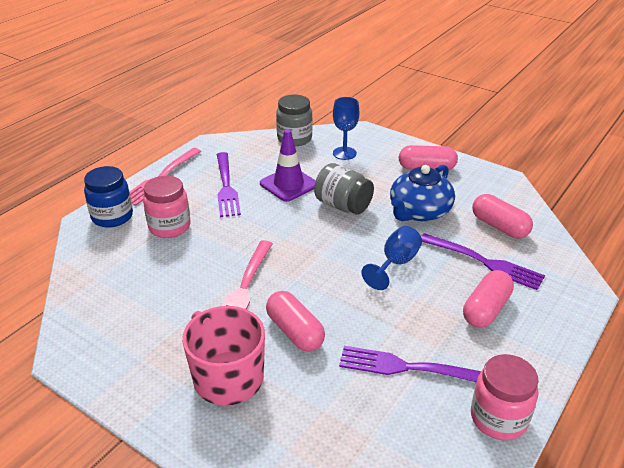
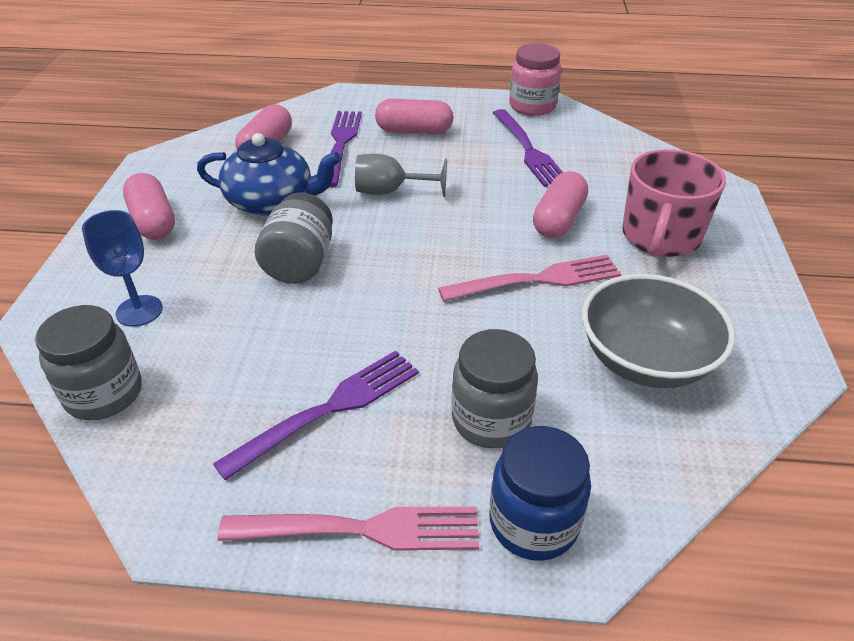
camera: 120 degrees left, 5 degrees up
pink jar [143,176,191,238] -> grey jar [451,329,538,448]
purple traffic cone [260,129,316,202] -> none
blue goblet [361,226,422,290] -> grey goblet [355,154,447,197]
none -> grey bowl [582,274,735,388]

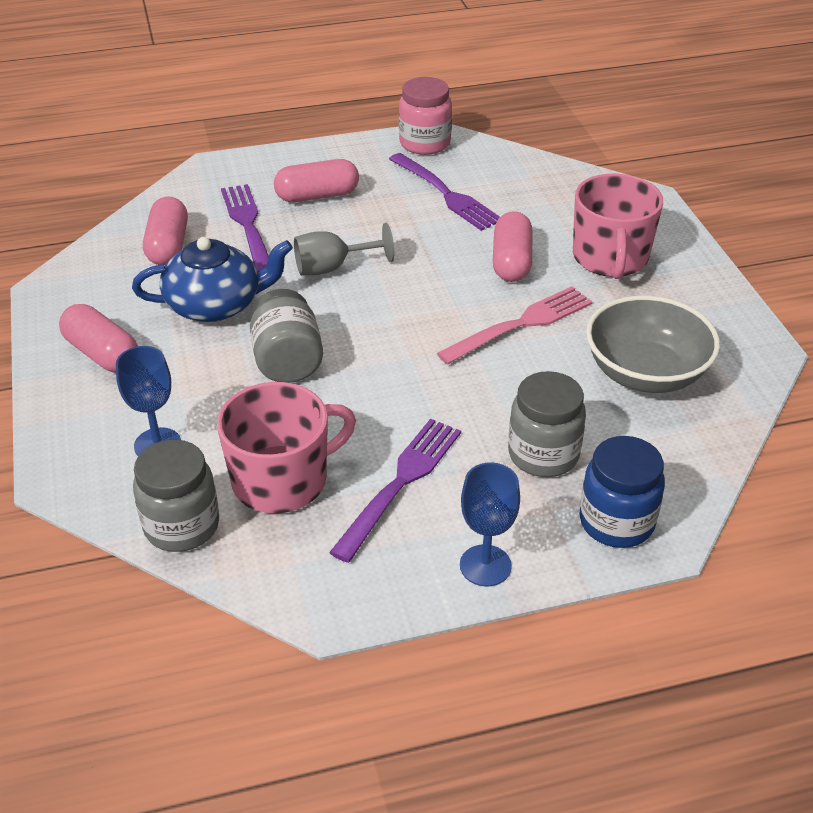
camera: 20 degrees left, 0 degrees up
pink fork [218,507,479,551] -> blue goblet [460,462,520,587]
none -> pink mug [217,382,356,513]

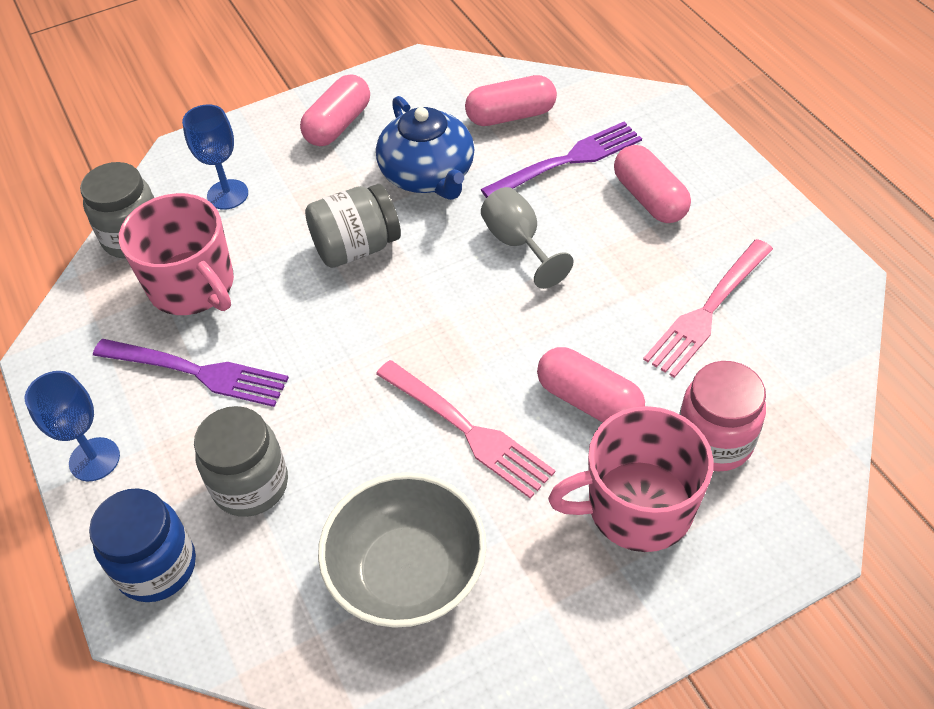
camera: 80 degrees right, 10 degrees up
purple fork [389,153,500,231] -> pink fork [643,239,773,378]
pink jar [399,77,452,155] -> pink jar moved to [679,361,766,472]
pink capsule [493,211,533,282] -> pink capsule turned 45 degrees clockwise [537,347,645,423]

